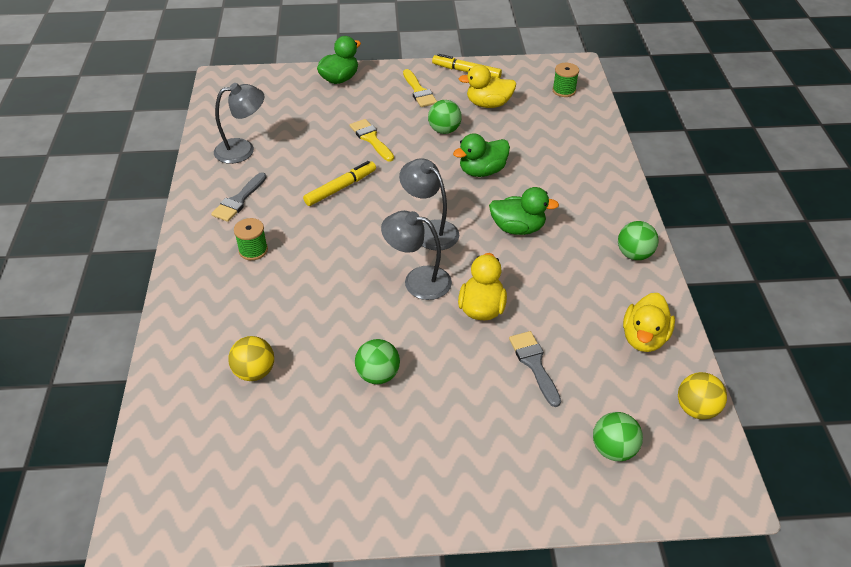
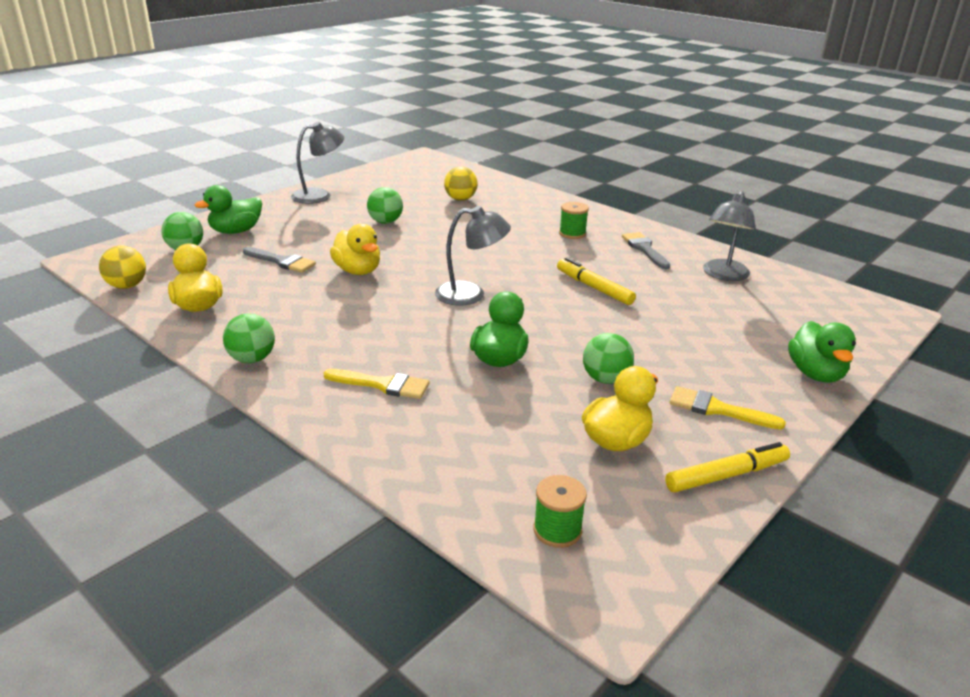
camera: 135 degrees right, 15 degrees down
yellow marker [303,161,376,206] -> yellow marker turned 135 degrees clockwise [557,257,636,305]
yellow brush [350,119,394,162] -> yellow brush moved to [324,369,429,399]
grey lamp [381,211,452,300] -> grey lamp moved to [291,122,344,204]
green duck [489,187,559,235] -> green duck moved to [195,185,262,234]

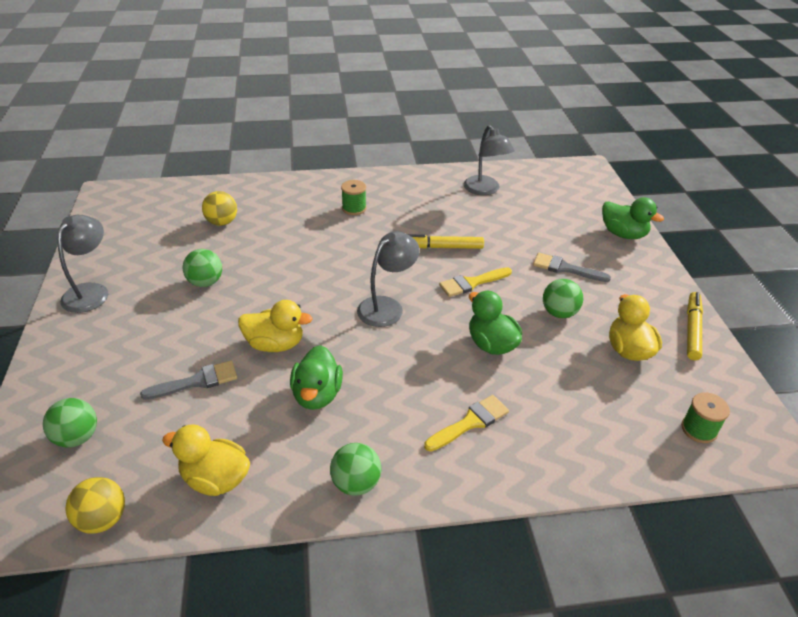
camera: 50 degrees left, 10 degrees up
green duck [195,185,262,234] -> green duck moved to [290,345,343,410]
grey brush [622,232,670,269] -> grey brush moved to [533,253,611,282]
yellow brush [669,386,786,429] -> yellow brush moved to [439,267,512,297]

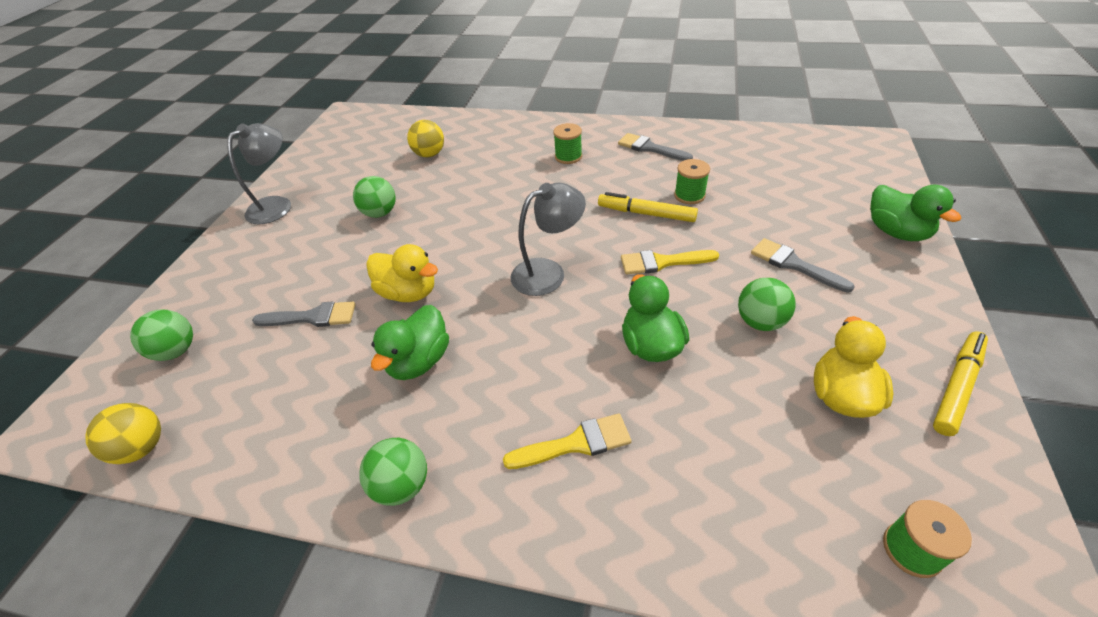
camera: 25 degrees right, 5 degrees up
yellow duck [162,424,250,496] -> none
grey lamp [464,125,515,195] -> none
none -> grey brush [618,133,693,161]
none -> green spool [674,159,710,204]

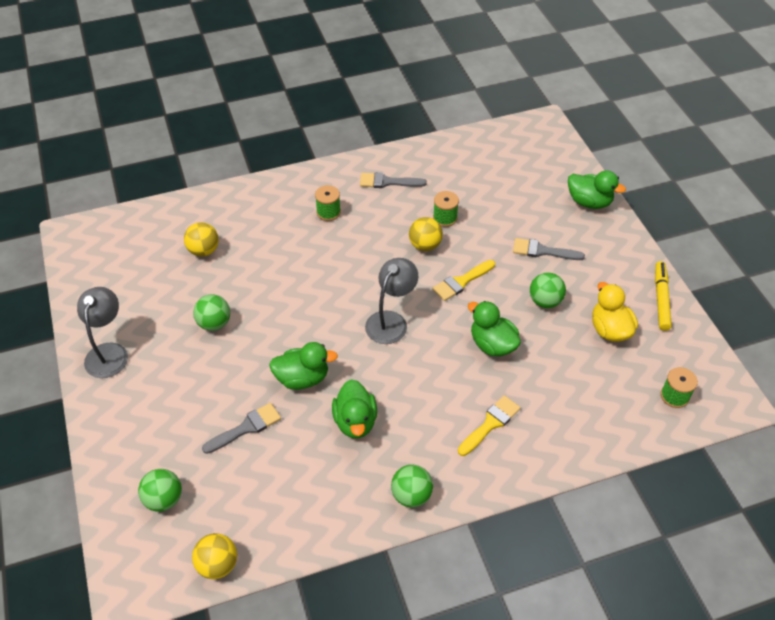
camera: 35 degrees left, 5 degrees up
yellow duck [366,244,438,302] -> green duck [269,342,338,390]
yellow marker [598,192,698,222] -> yellow ball [409,217,443,251]

